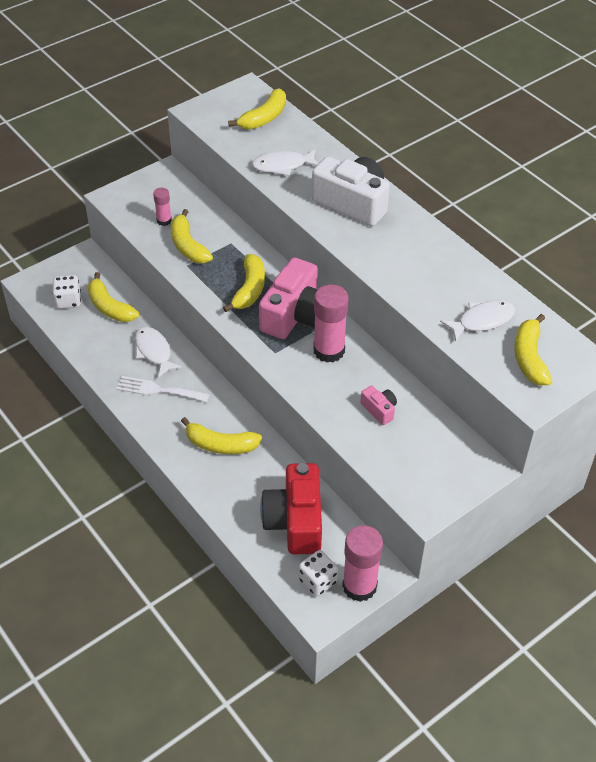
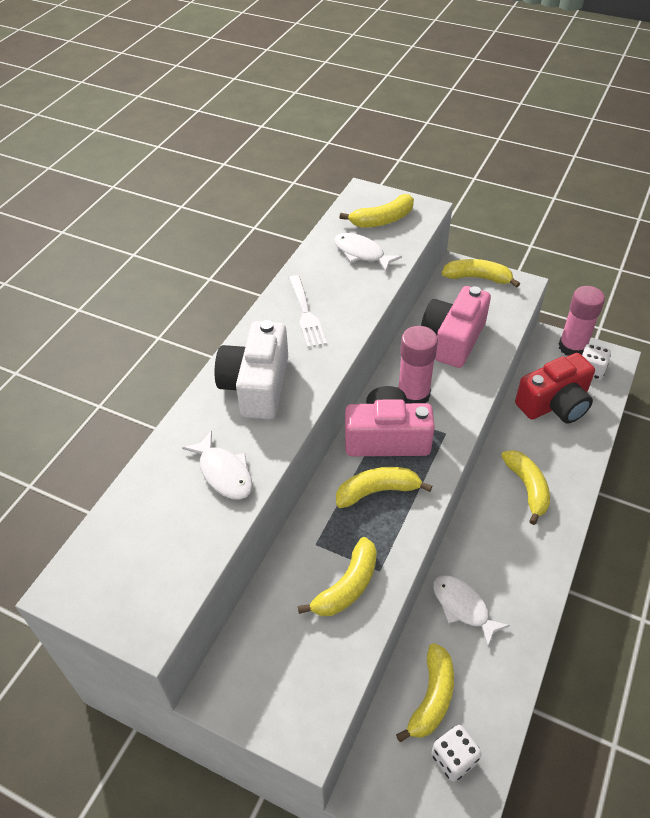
camera: 115 degrees left, 0 degrees up
white fork [116,376,210,402] -> white fork moved to [289,275,327,348]
white fish [135,327,183,378] -> white fish turned 105 degrees clockwise [433,575,510,647]
pink glue stick [153,188,172,226] -> none
yellow banana [228,88,286,130] -> yellow banana moved to [442,259,520,288]
pink camera [361,386,397,425] -> pink camera [421,286,491,368], size x2.19

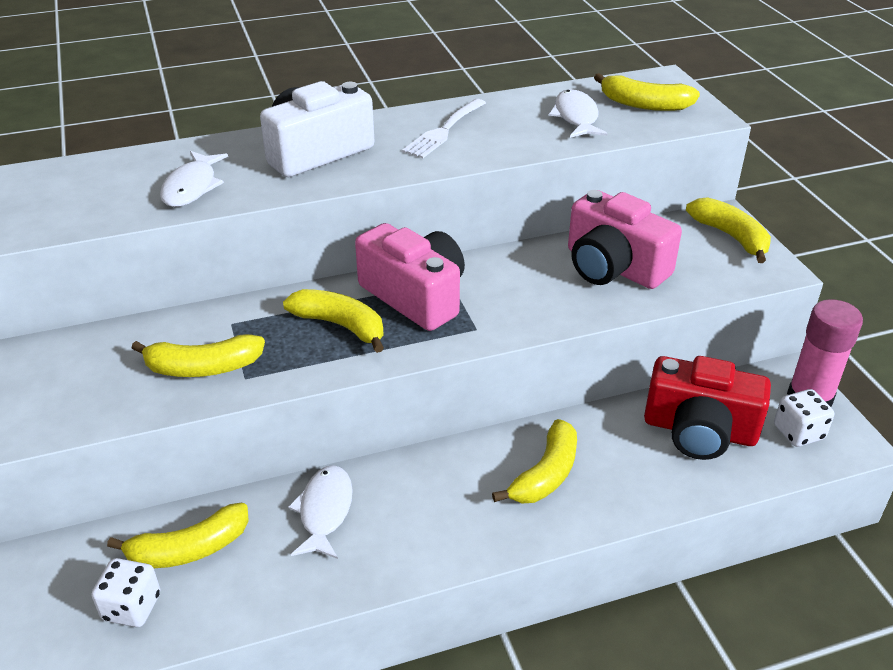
camera: 45 degrees right, 10 degrees down
pink glue stick [398,326,438,403] -> none
pink camera [421,286,491,368] -> pink camera turned 120 degrees counterclockwise [568,190,682,289]

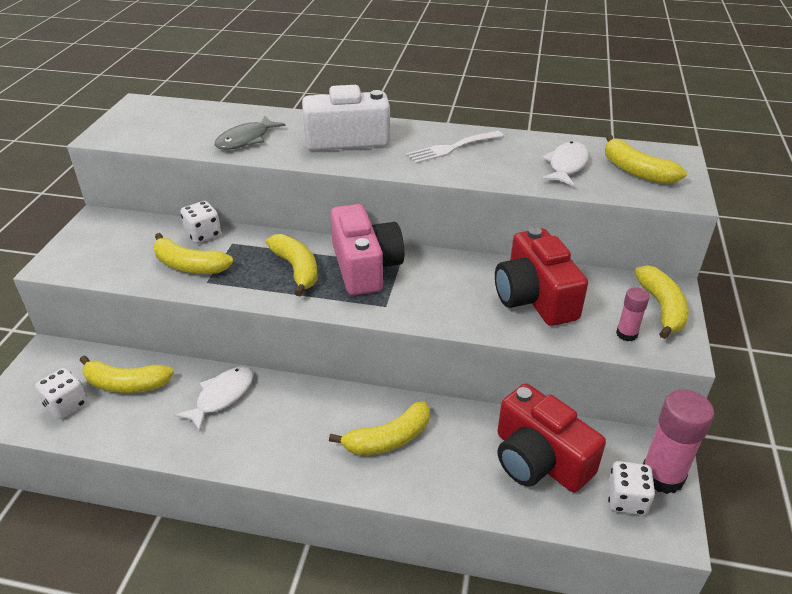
camera: 30 degrees right, 0 degrees up
white fish [160,151,228,207] -> grey fish [215,116,285,150]
pink camera [568,190,682,289] -> red camera [495,227,588,326]
none -> white dice [181,201,221,243]
none -> pink glue stick [616,287,650,341]

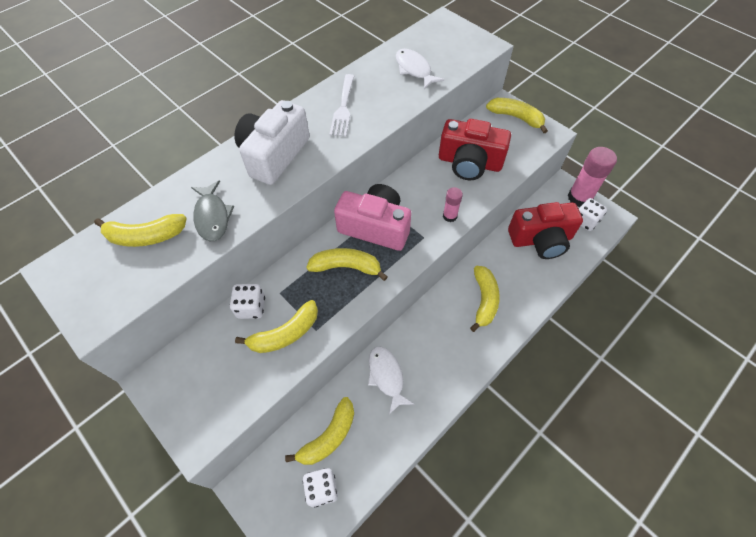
camera: 55 degrees left, 20 degrees up
yellow banana [605,135,687,184] -> yellow banana moved to [94,214,187,247]
pink glue stick [616,287,650,341] -> pink glue stick moved to [443,187,463,222]

